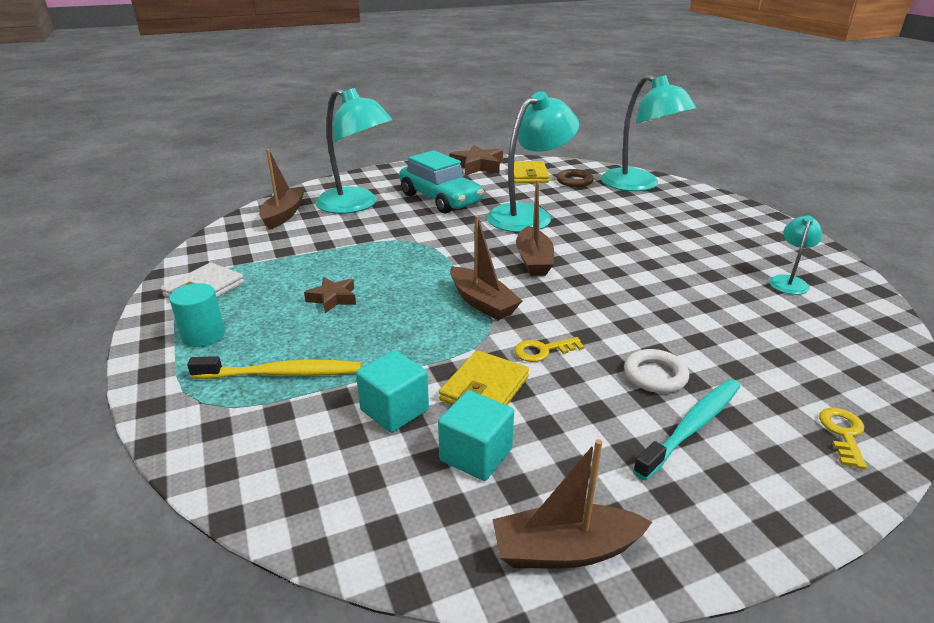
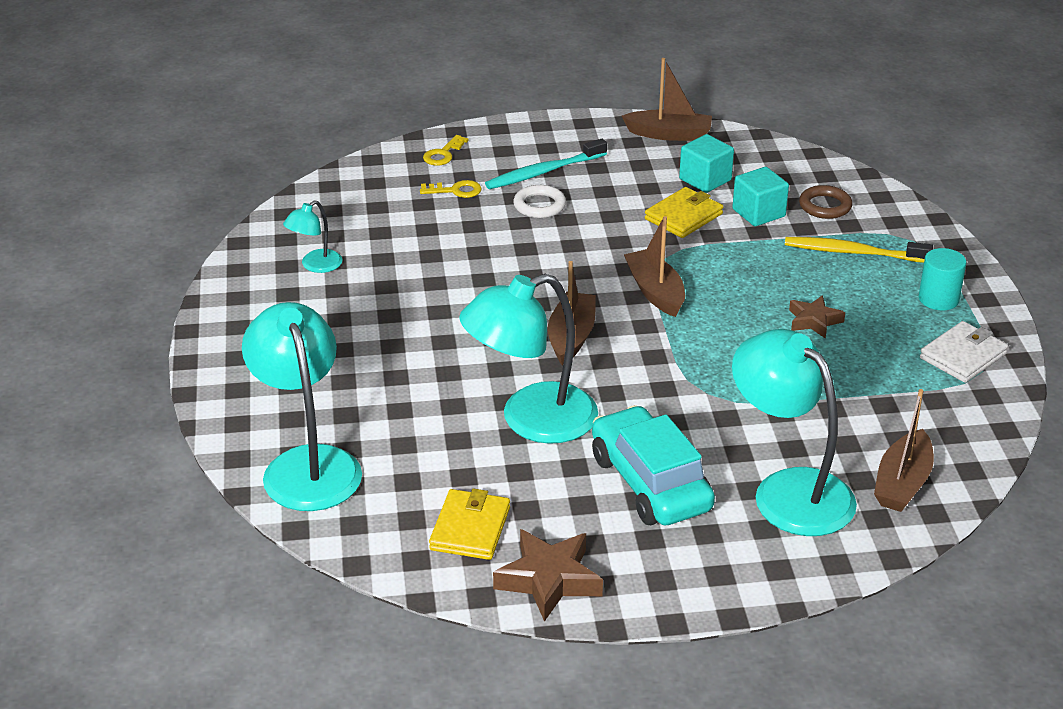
camera: 165 degrees left, 5 degrees up
yellow key [514,337,585,362] -> yellow key moved to [420,180,482,198]
brown ring [557,169,594,187] -> brown ring moved to [799,185,852,219]

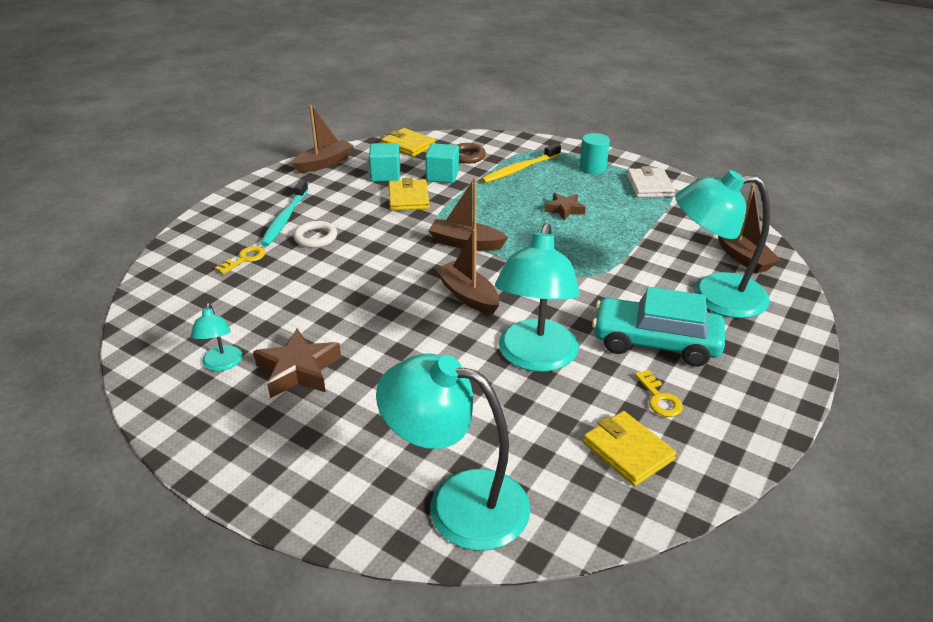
camera: 50 degrees left, 0 degrees up
yellow key [423,135,469,166] -> yellow key moved to [634,370,683,417]
brown star [493,529,603,622] -> brown star moved to [253,329,341,398]
none -> yellow wallet [381,128,435,157]

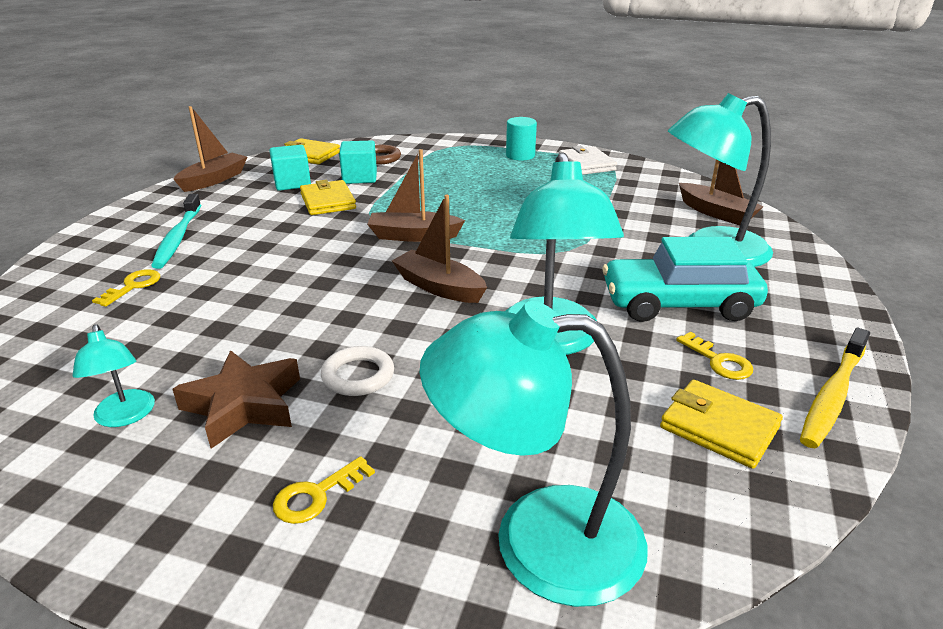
camera: 15 degrees left, 5 degrees down
white ring [293,221,337,248] -> white ring moved to [321,346,394,396]
yellow toothbrush [481,143,561,183] -> yellow toothbrush moved to [800,328,870,448]
brown star [544,193,586,220] -> none
none -> yellow key [273,456,375,524]

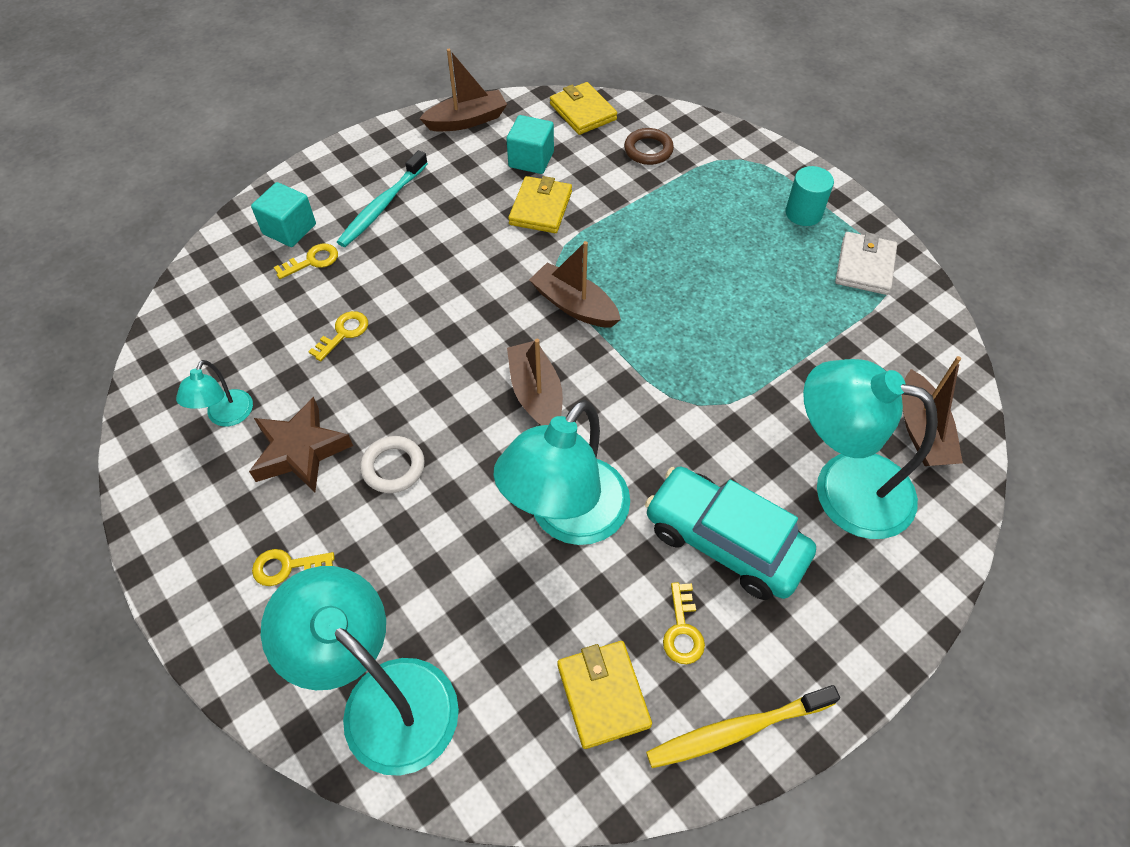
camera: 35 degrees right, 25 degrees up
turquoise cube [339,141,377,184] -> turquoise cube moved to [251,182,316,247]
none -> yellow key [308,311,368,361]

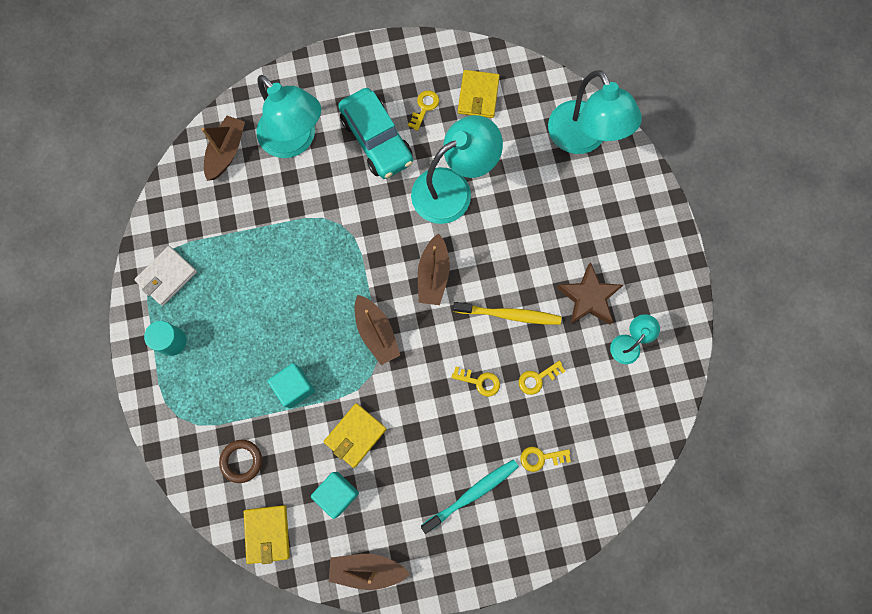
camera: 155 degrees left, 20 degrees up
turquoise cube [251,182,316,247] -> turquoise cube moved to [268,363,315,408]
yellow key [252,549,335,586] -> yellow key moved to [451,366,500,397]
white ring [360,436,425,493] -> none
yellow toothbrush [646,685,840,768] -> yellow toothbrush moved to [453,302,561,325]

